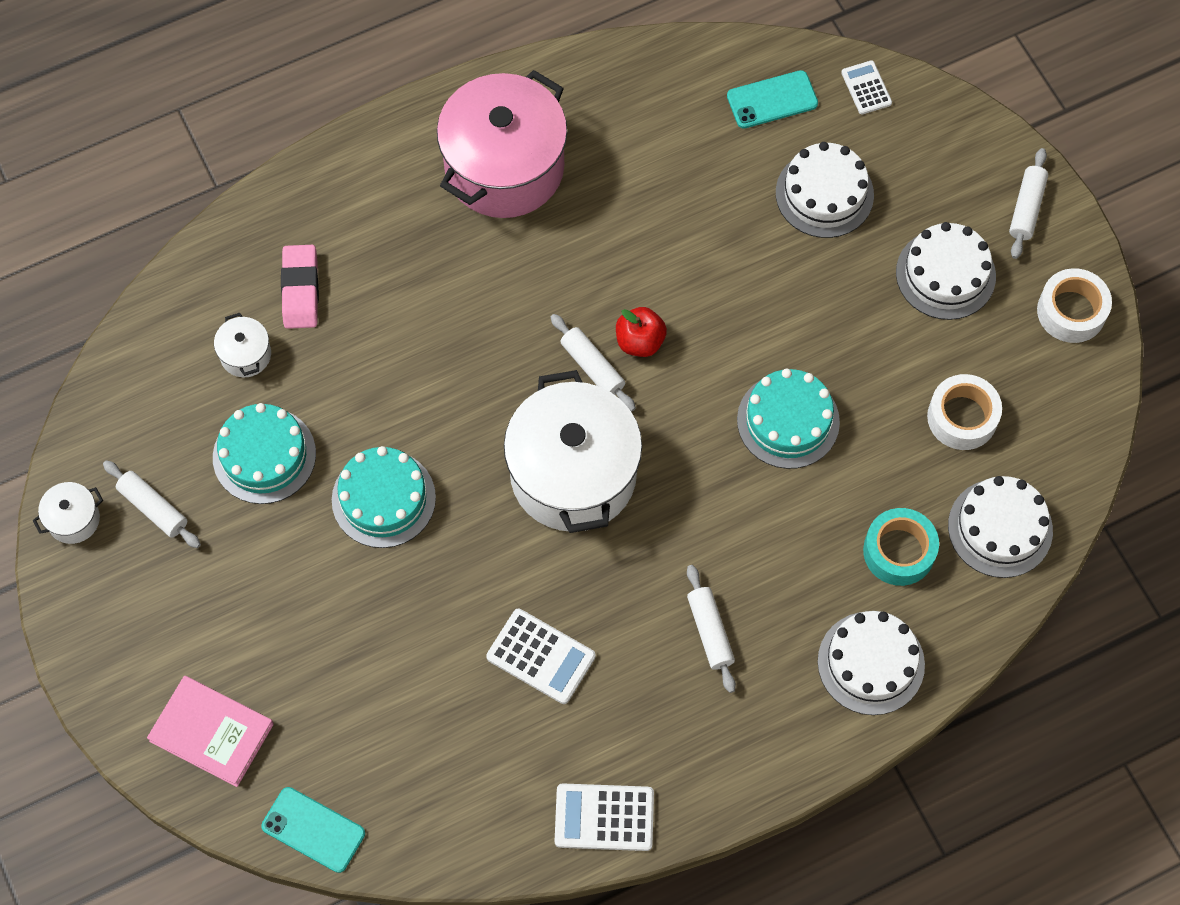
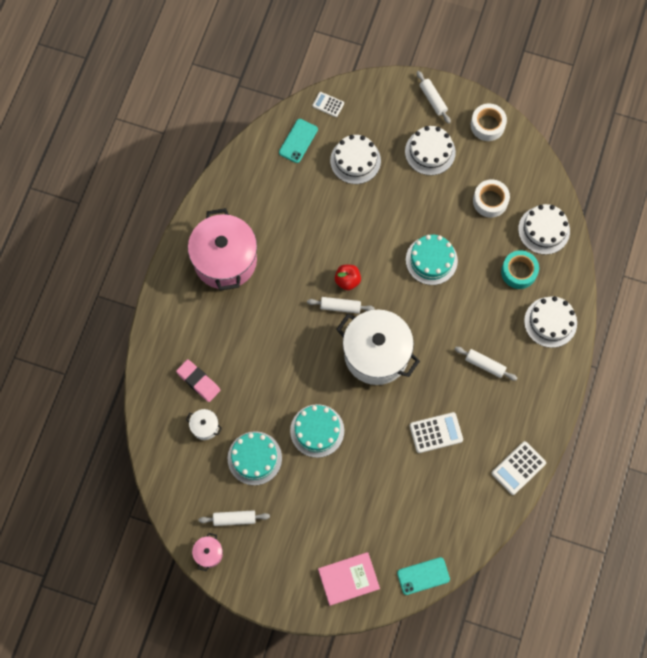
camera: 45 degrees left, 5 degrees up
white pot [32,482,103,544] -> pink pot [192,533,223,571]

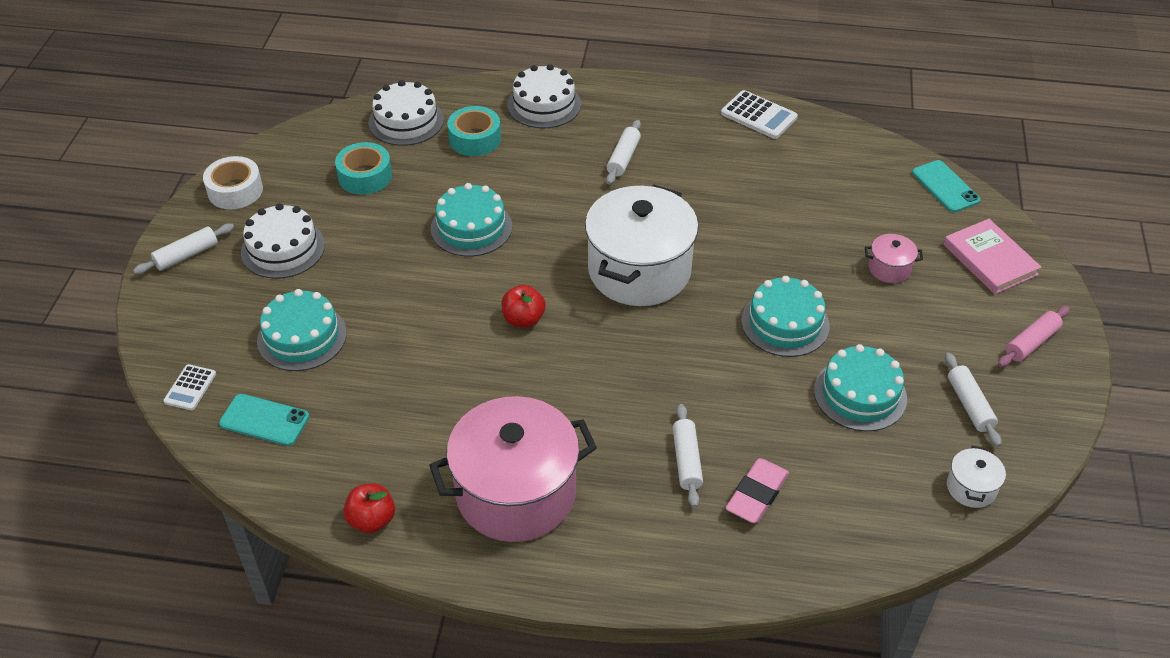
camera: 100 degrees left, 25 degrees down
white pot [186,409,222,440] -> white pot moved to [947,446,1006,508]
pink pot [192,533,223,571] -> pink pot moved to [865,234,923,283]
white rolling pin [307,297,375,314] -> white rolling pin moved to [672,404,703,508]
white cake [330,135,381,184] -> turquoise cake [257,289,347,371]
white calculator [410,412,463,453] -> none
white tape [473,179,510,218] -> turquoise tape [335,142,392,195]
none -> red apple [343,484,395,533]
none -> pink rolling pin [998,306,1070,367]

